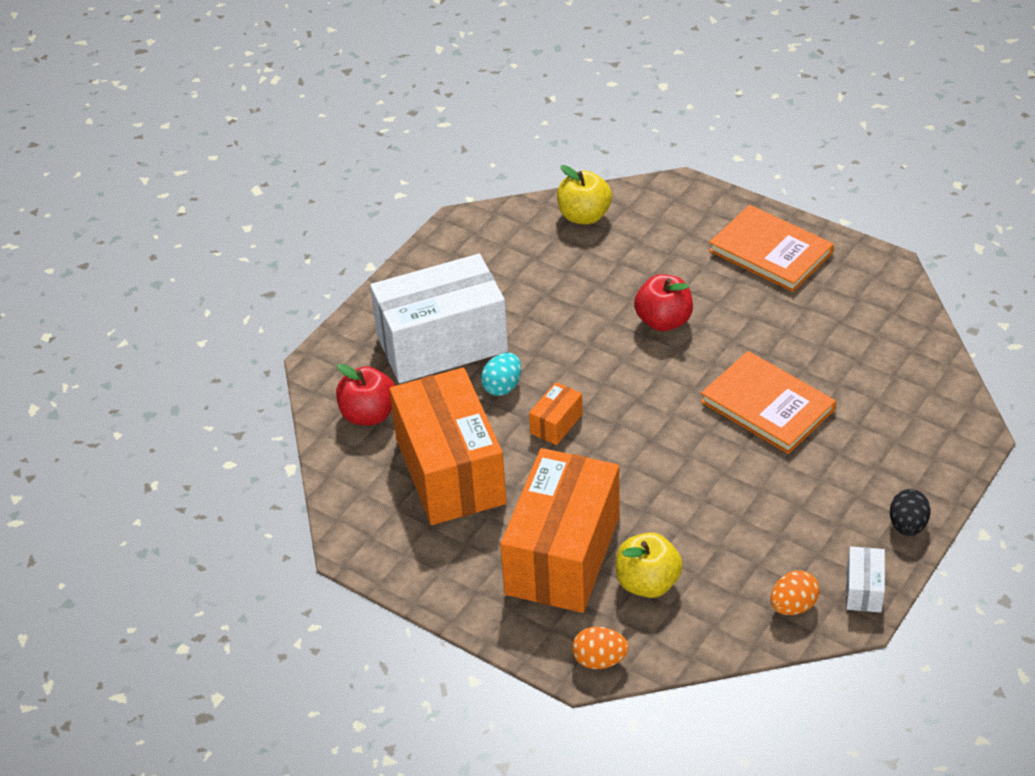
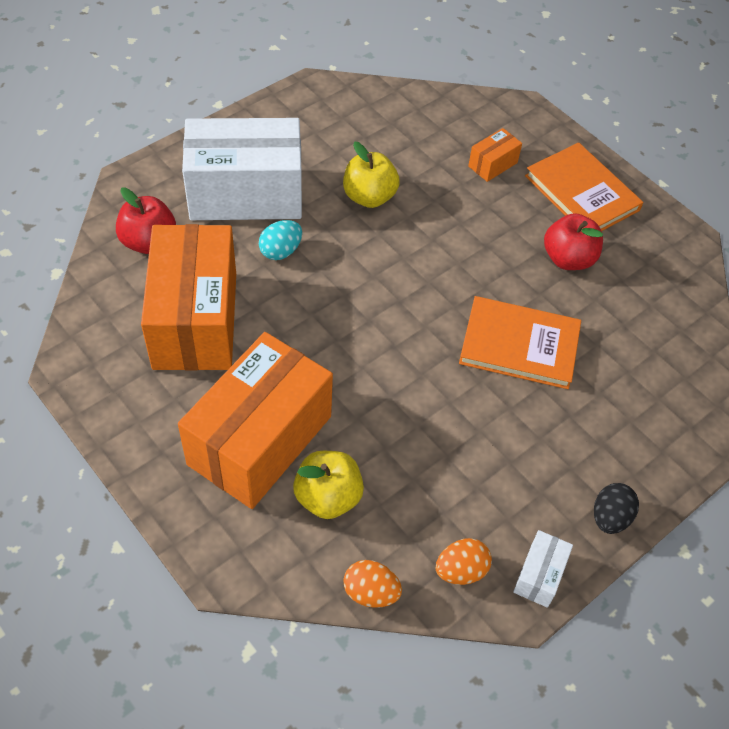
camera: 10 degrees right, 10 degrees up
orange box [529,382,583,445] -> orange box moved to [468,128,522,182]
yellow apple [557,165,612,225] -> yellow apple moved to [343,142,400,208]
orange egg [572,627,629,669] -> orange egg moved to [343,560,402,608]
red apple [634,274,693,331] -> red apple moved to [544,213,603,270]
orange book [701,351,836,454] -> orange book turned 45 degrees counterclockwise [459,296,581,389]

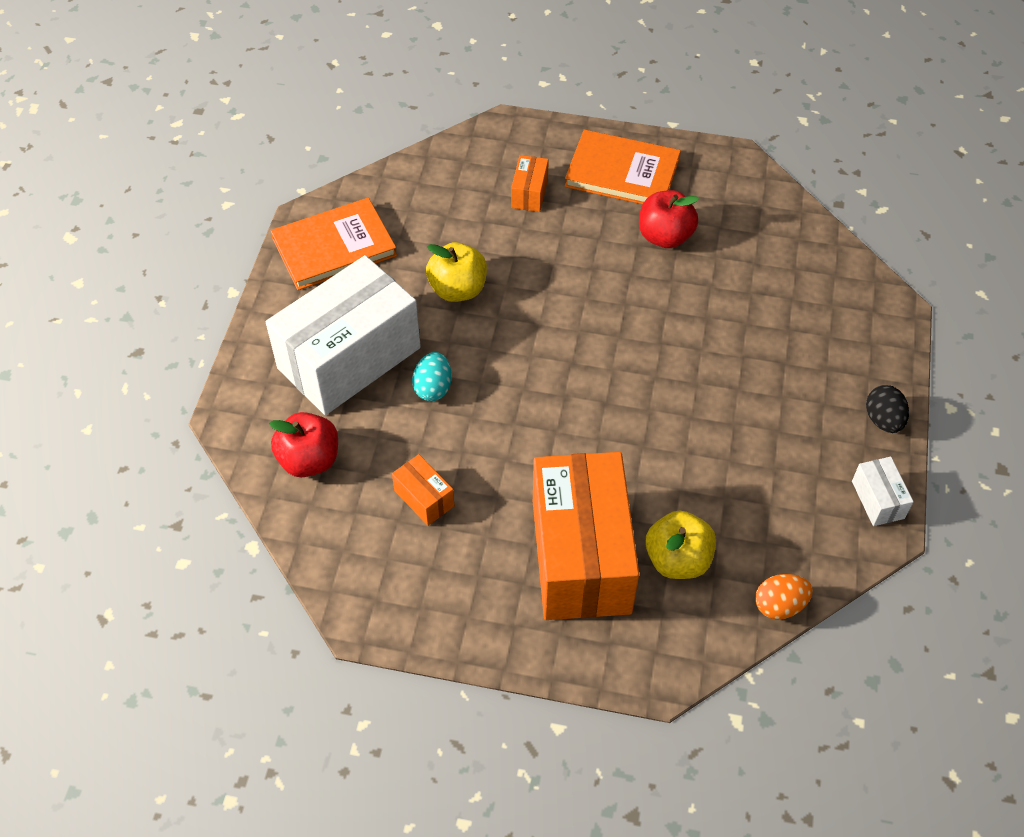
camera: 35 degrees left, 0 degrees up
orange box [141,224,236,370] -> orange box [392,454,454,526], size x0.41
orange egg [436,538,492,585] -> none
orange book [459,296,581,389] -> orange book moved to [271,198,397,290]

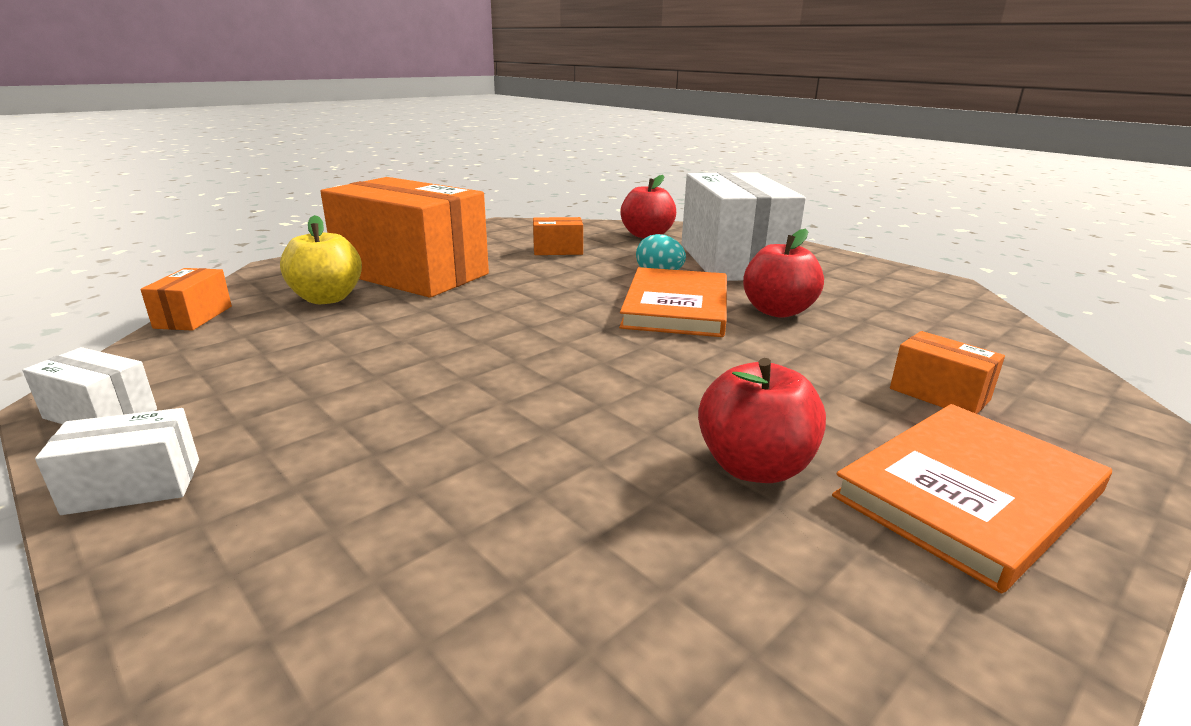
camera: 125 degrees right, 30 degrees down
orange book [271,198,397,290] -> orange book moved to [619,267,727,337]
yellow apple [426,242,487,302] -> red apple [743,229,824,318]
orange egg [755,574,813,620] -> orange box [140,268,232,330]
black egg [866,385,909,433] -> white box [35,408,199,515]

